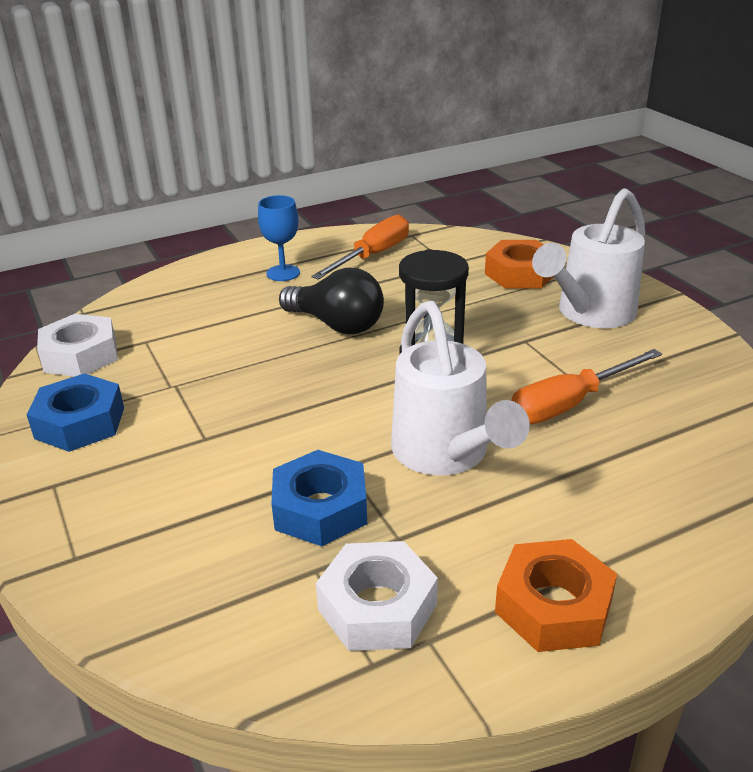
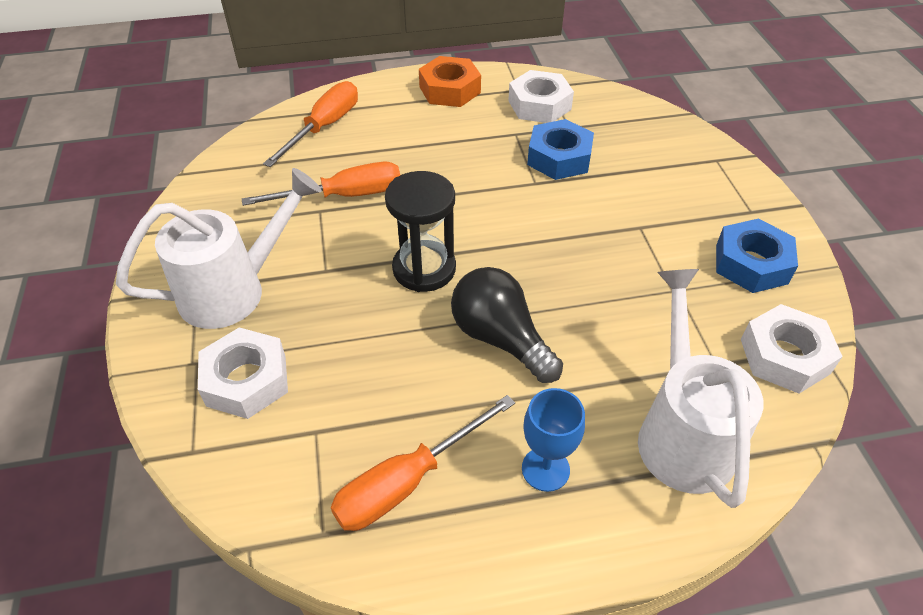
camera: 165 degrees left, 15 degrees up
white watering can [391,301,530,476] -> white watering can moved to [638,269,764,508]
orange nut [485,240,553,289] -> white nut [198,327,288,419]
none -> orange screwdriver [263,81,358,167]

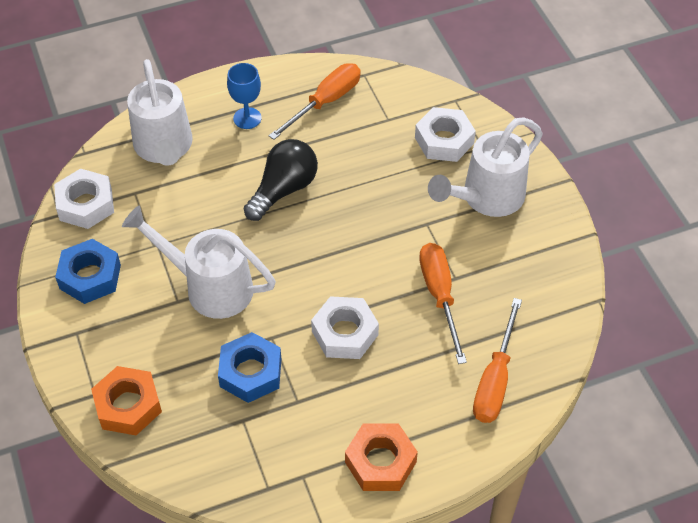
camera: 170 degrees right, 5 degrees up
orange screwdriver [242,162,400,206] -> orange screwdriver turned 105 degrees clockwise [419,243,467,364]
black hourglass [385,171,456,292] -> none
black light bulb [451,267,563,383] -> black light bulb turned 90 degrees counterclockwise [244,139,318,221]
white nut [508,70,574,123] -> white nut moved to [311,296,379,359]
none -> orange nut [91,366,162,435]
none -> white watering can [122,205,276,319]

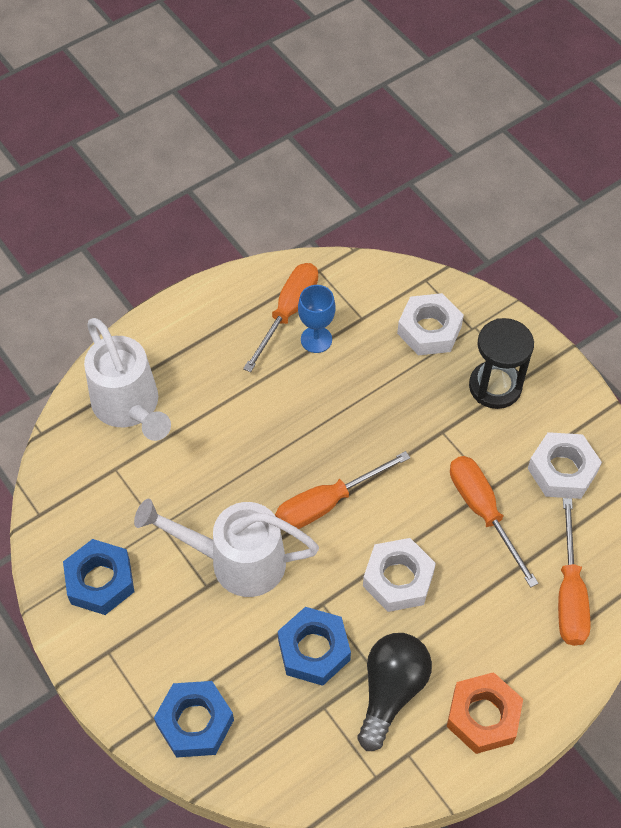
camera: 15 degrees left, 5 degrees up
white nut [54,168,114,229] -> white nut moved to [528,432,602,499]
orange nut [91,366,162,435] -> blue nut [154,681,234,758]
blue goblet [227,63,262,129] -> blue goblet moved to [298,285,336,353]
black light bulb [244,139,318,221] -> black light bulb moved to [358,633,432,751]
white watering can [428,118,543,217] -> black hourglass [469,318,534,409]
none -> orange screwdriver [275,451,410,529]

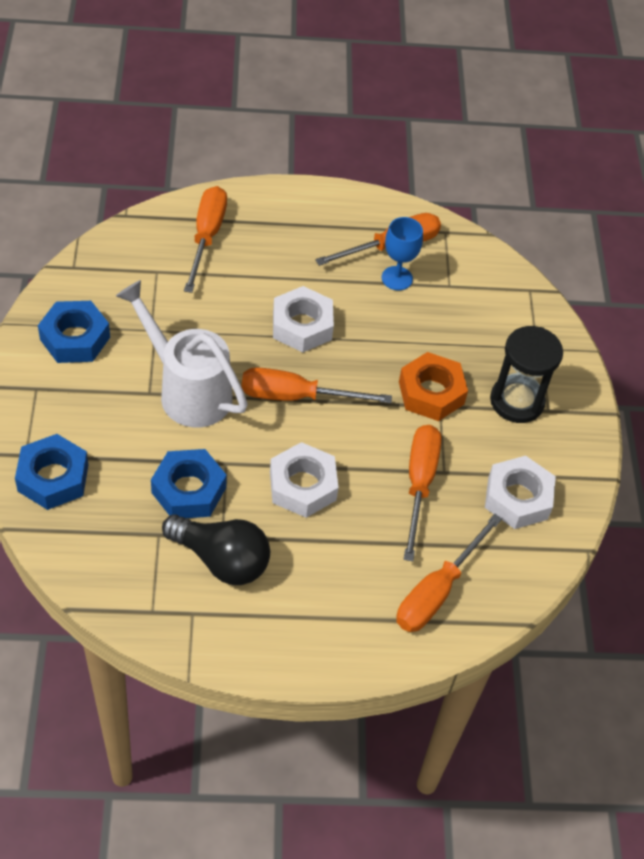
camera: 30 degrees right, 5 degrees down
white watering can [84,318,171,441] -> orange screwdriver [184,186,227,293]
black light bulb [358,633,432,751] -> black light bulb turned 60 degrees clockwise [162,514,270,585]
white nut [397,293,464,355] -> white nut moved to [273,286,334,352]
orange nut [447,672,523,754] -> orange nut moved to [399,352,468,421]

